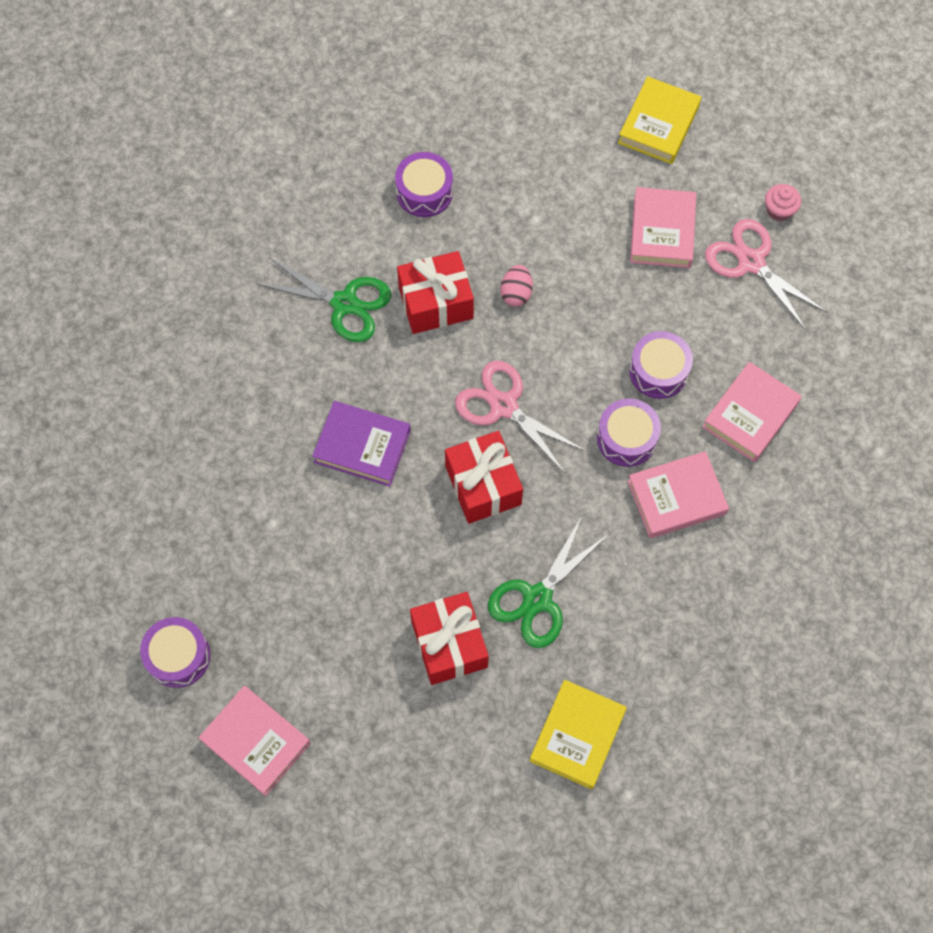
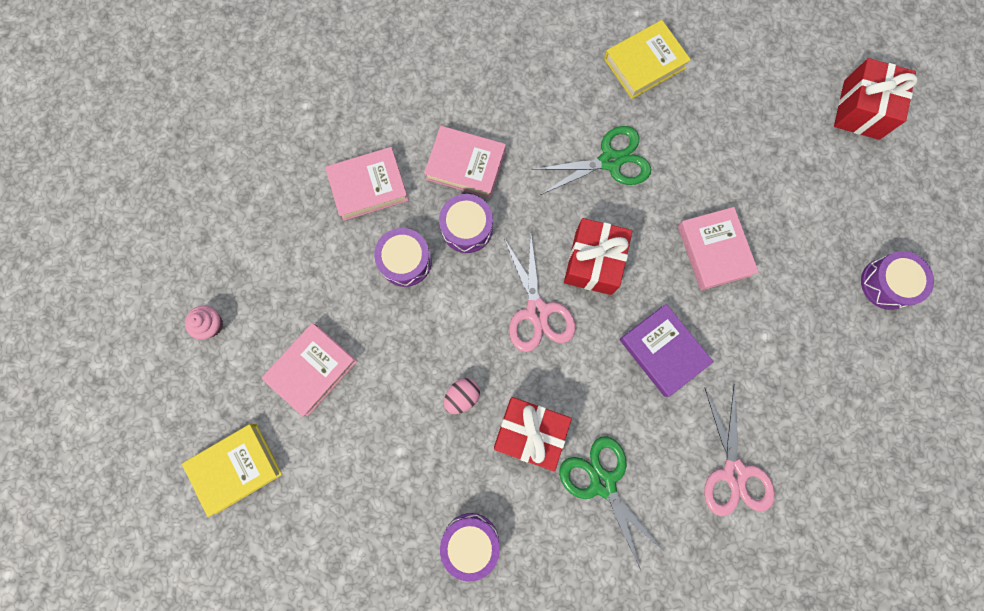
camera: 145 degrees left, 10 degrees up
pink book [199,686,311,796] -> pink book moved to [678,207,759,290]
red gift [410,592,489,685] -> red gift moved to [834,58,918,140]
pink scissors [705,219,828,331] -> pink scissors moved to [704,384,775,516]

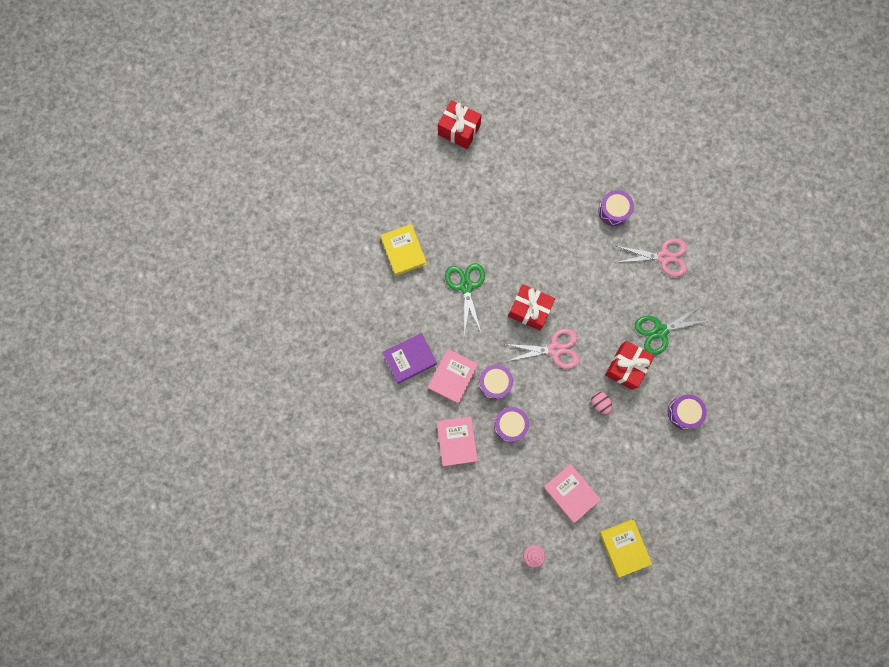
camera: 80 degrees left, 0 degrees up
purple book [619,304,714,397] -> purple book moved to [382,333,437,384]
pink book [678,207,759,290] -> none
purple drum [861,251,934,310] -> purple drum moved to [598,190,634,226]

